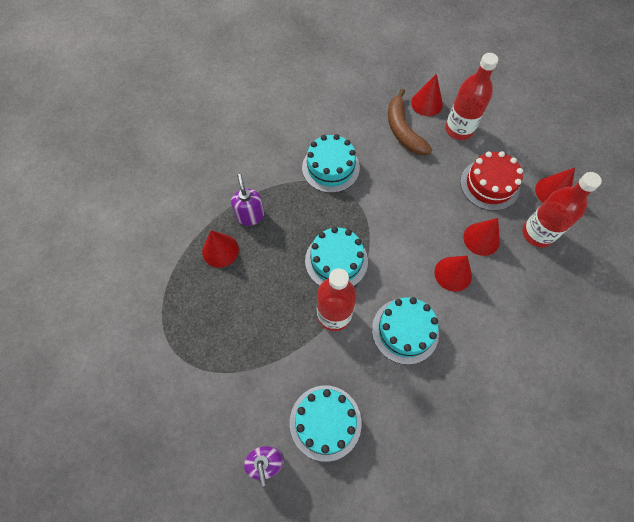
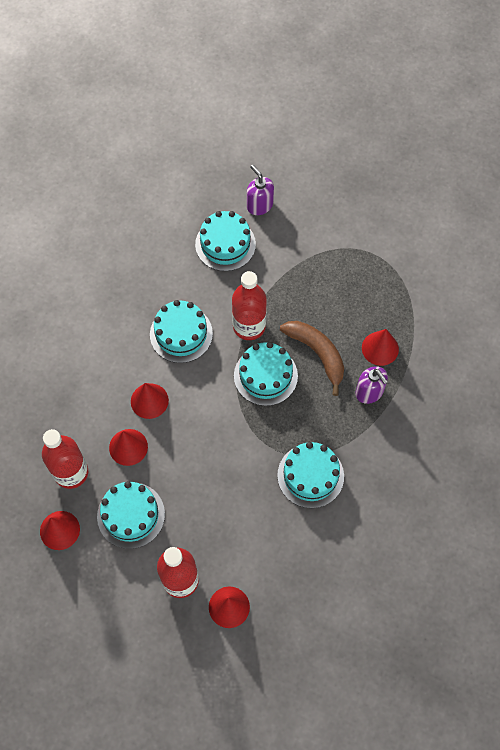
camera: 160 degrees right, 0 degrees up
brown banana [388,89,433,155] -> brown banana moved to [280,321,344,396]
red cake [460,151,523,211] -> turquoise cake [97,481,165,549]

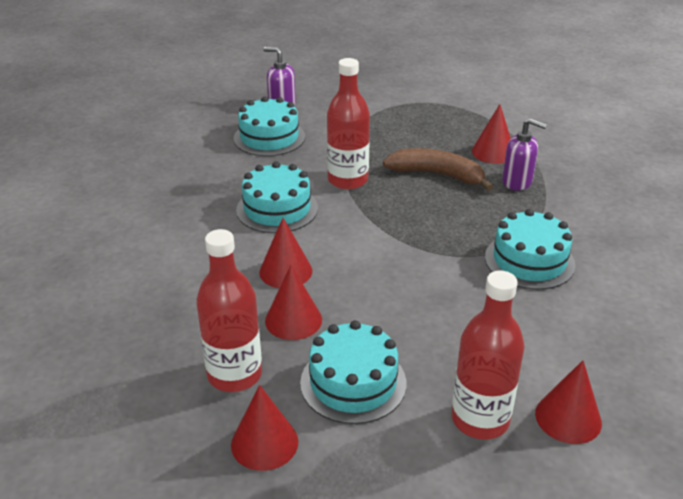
camera: 30 degrees left, 30 degrees down
turquoise cake [234,342,298,406] -> none

